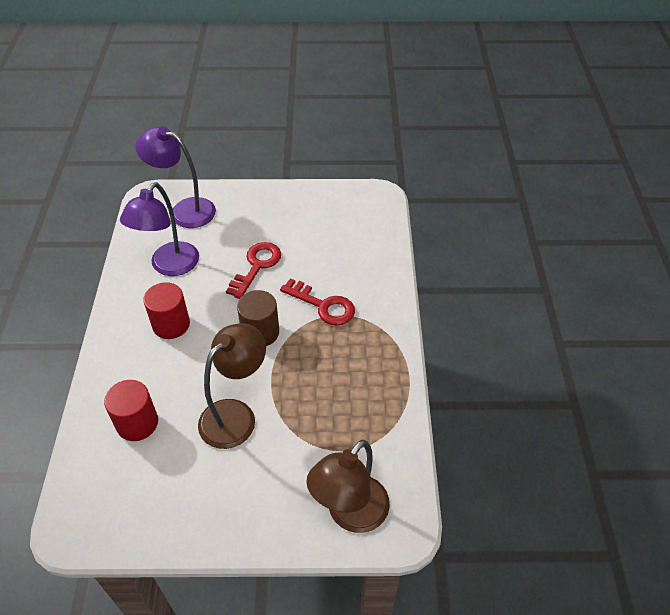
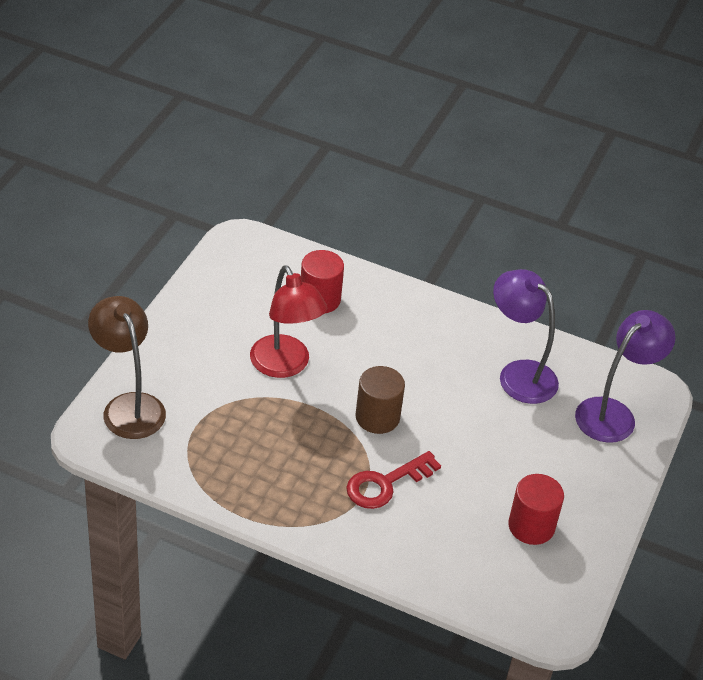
camera: 110 degrees right, 5 degrees down
red cylinder [143,282,190,339] -> red cylinder moved to [508,474,564,545]
brown lamp [198,323,266,449] -> red lamp [250,265,327,378]
red key [226,242,281,299] -> none

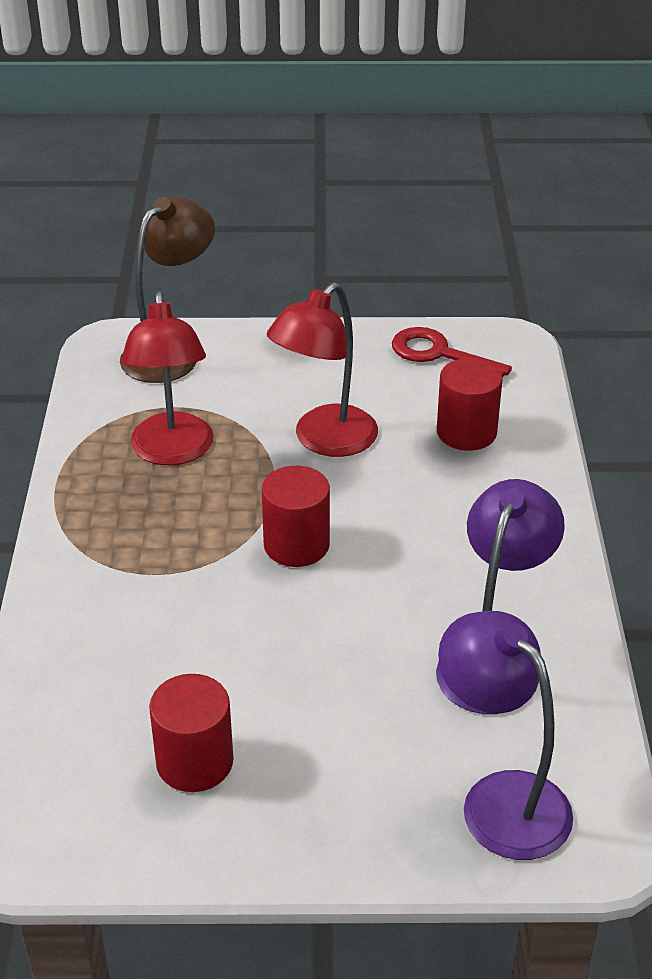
camera: 70 degrees right, 5 degrees down
red key [346,451,441,509] -> red key moved to [392,327,512,378]
brown cylinder [356,366,405,434] -> red cylinder [262,466,330,567]
purple lamp [575,310,676,443] -> purple lamp turned 150 degrees counterclockwise [438,611,573,860]
none -> red lamp [121,291,214,465]

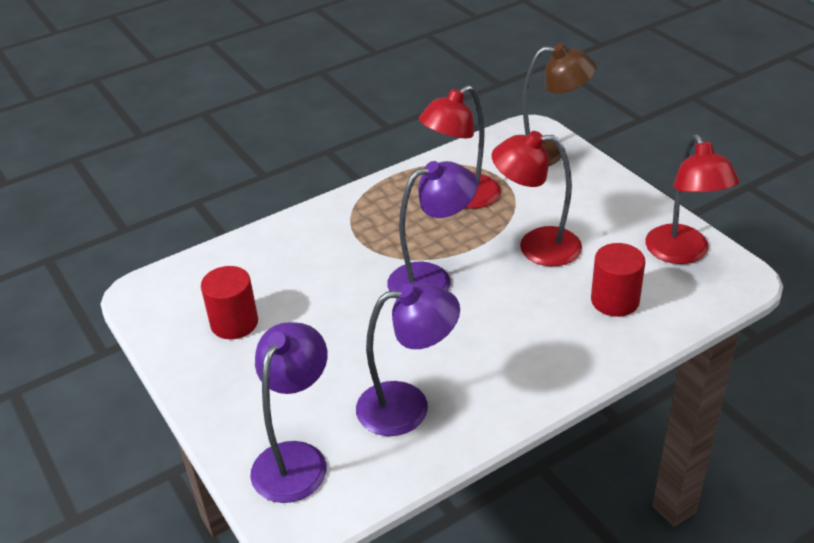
camera: 60 degrees right, 0 degrees up
red cylinder [262,466,330,567] -> purple lamp [387,161,478,299]
red key [392,327,512,378] -> red lamp [645,134,740,264]

